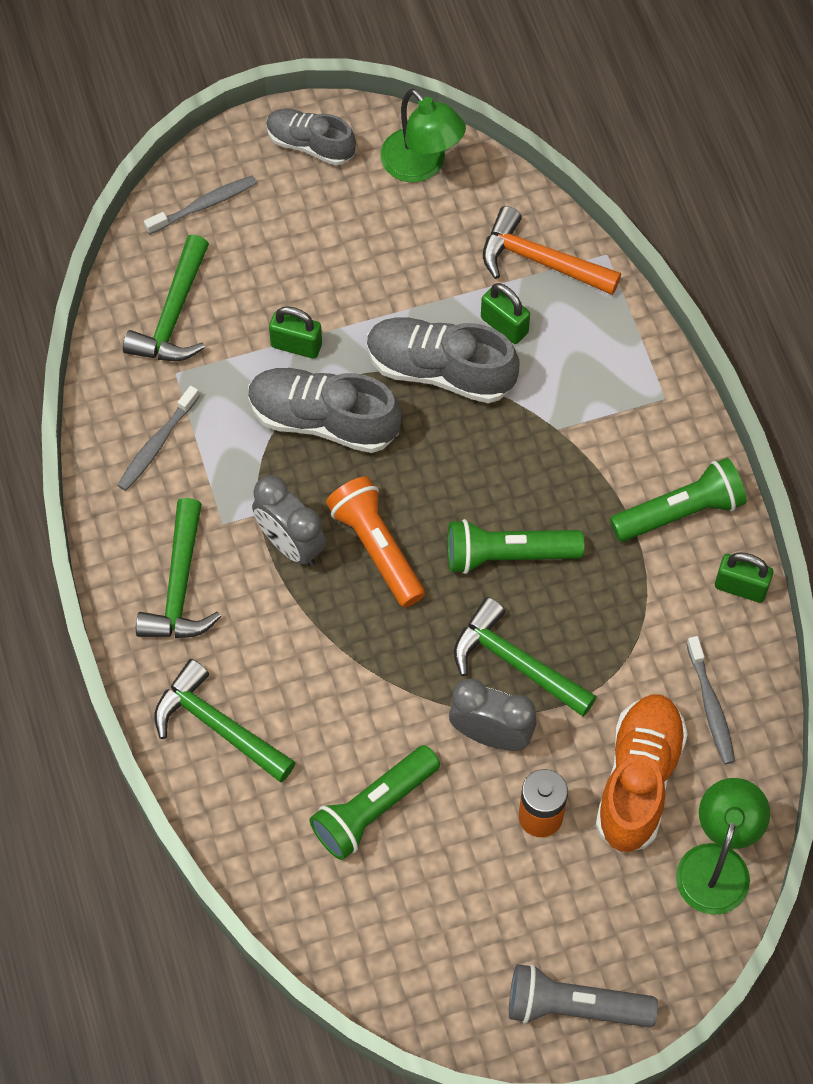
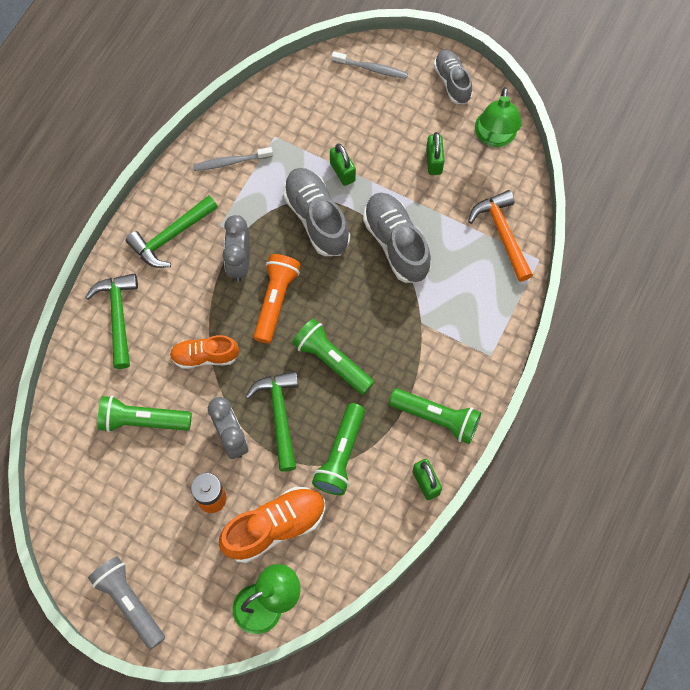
camera: 45 degrees right, 5 degrees up
green hammer [123,234,209,361] -> none
green padlock [481,283,530,344] -> green padlock moved to [426,132,444,175]
grey toothbrush [686,636,735,764] -> none
none -> orange shoe [169,335,239,369]
none -> green flashlight [312,403,365,495]

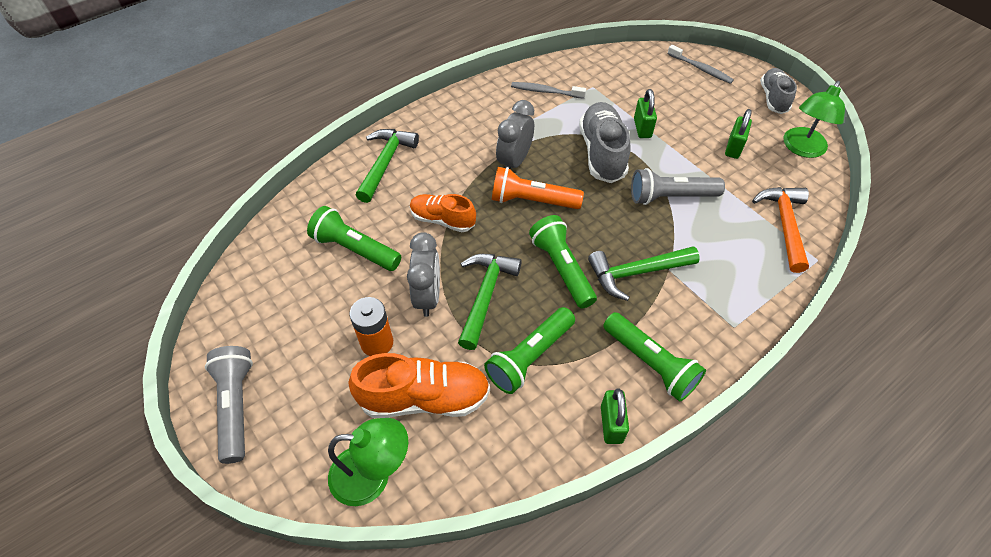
camera: 25 degrees right, 15 degrees down
green hammer [126,195,218,268] -> green hammer moved to [588,246,700,301]
orange flashlight [254,254,301,344] -> orange flashlight turned 120 degrees counterclockwise [492,167,584,209]
grey shoe [363,193,431,283] -> grey flashlight [631,168,725,205]

